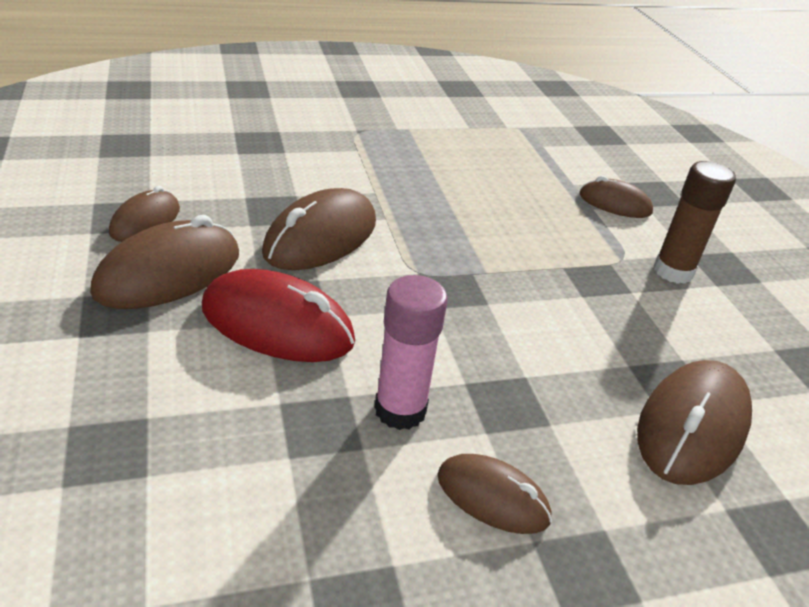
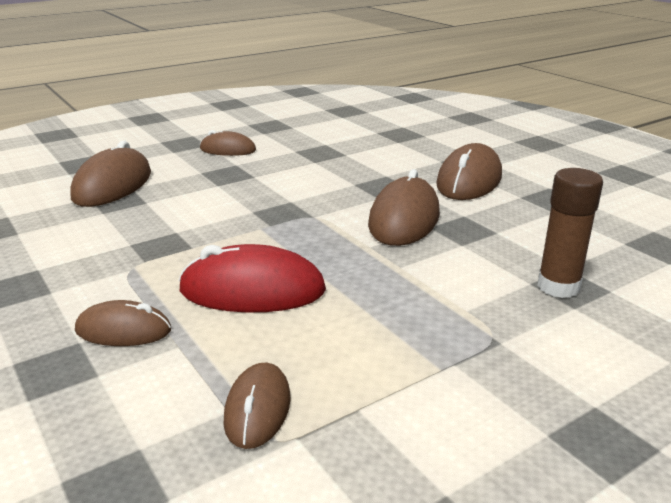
camera: 165 degrees right, 10 degrees down
brown mouse [109,186,180,242] -> brown mouse moved to [223,363,291,449]
red mouse [202,269,355,362] -> red mouse moved to [178,244,326,312]
pink glue stick [374,275,447,430] -> none
brown glue stick [654,161,736,284] -> brown glue stick moved to [537,168,603,298]

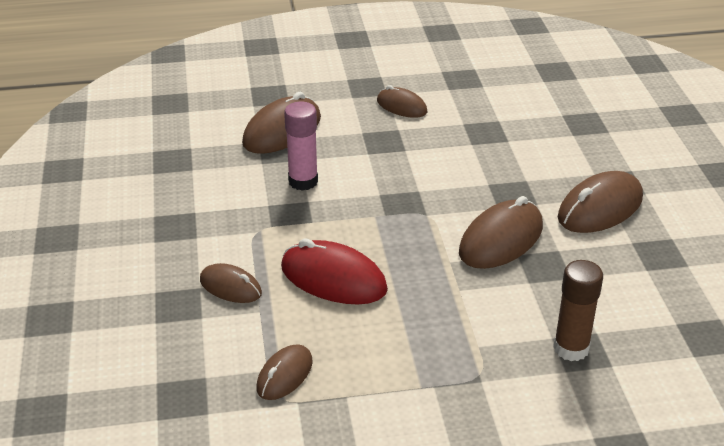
camera: 25 degrees right, 10 degrees up
none -> pink glue stick [284,102,318,191]

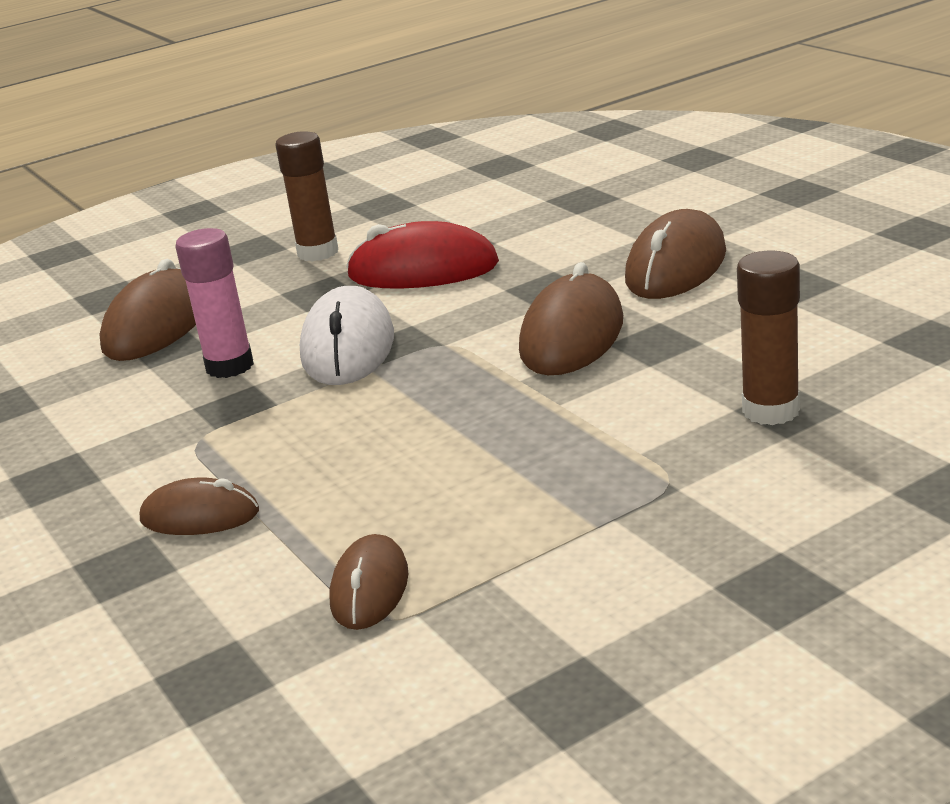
camera: 20 degrees left, 10 degrees down
red mouse [281,238,388,304] -> red mouse moved to [346,221,499,289]
brown mouse [377,85,427,118] -> brown glue stick [275,131,338,261]
none -> white mouse [300,286,394,385]

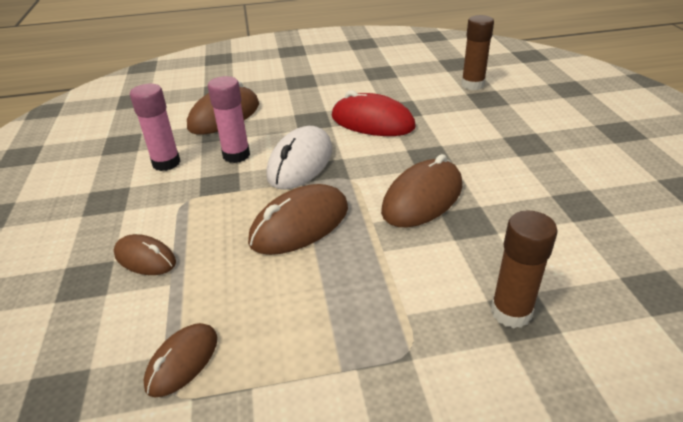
camera: 20 degrees right, 10 degrees up
brown glue stick [275,131,338,261] -> brown glue stick moved to [461,15,494,90]
brown mouse [625,209,726,299] -> brown mouse moved to [248,184,348,255]
none -> pink glue stick [130,84,181,171]

